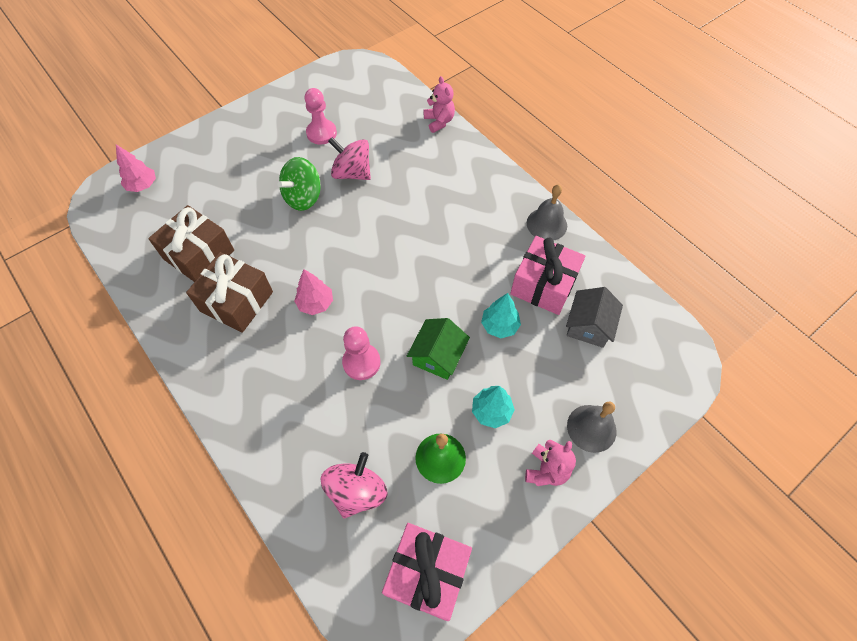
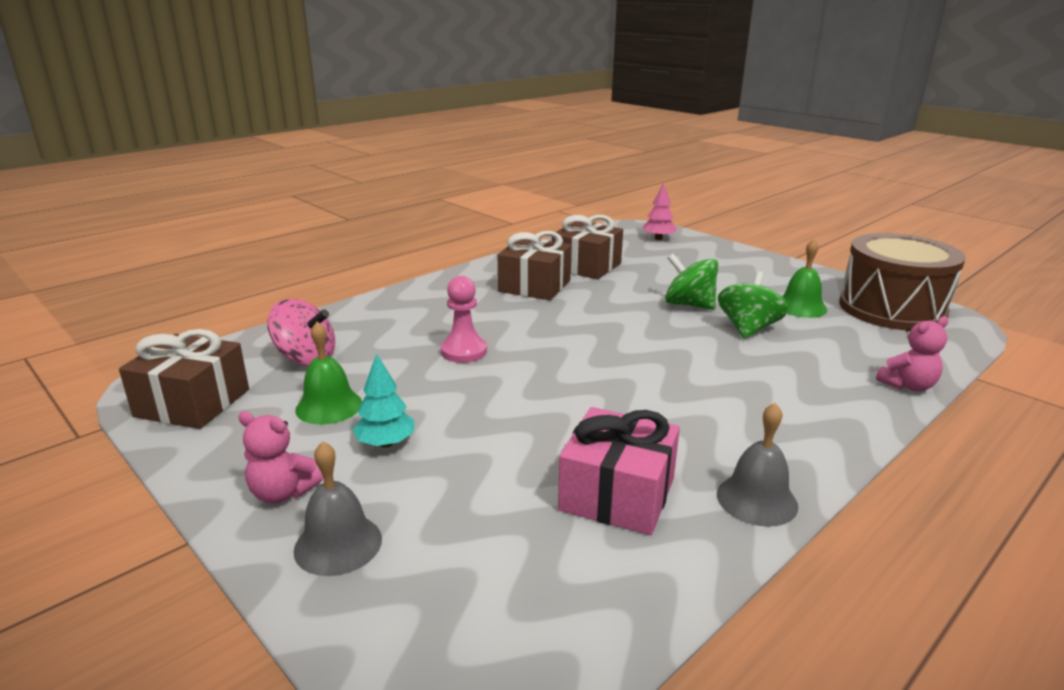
camera: 85 degrees right, 35 degrees down
pink tree [294,269,333,315] -> none
pink pawn [305,88,337,145] -> green bell [782,239,827,318]
pink spinning top [328,137,371,180] -> green spinning top [718,271,788,339]
pink gift [382,523,472,621] -> brown gift [119,329,249,429]
green house [407,318,470,380] -> none
turquoise tree [481,293,521,338] -> none
grey house [566,287,623,348] -> none
none -> brown drum [839,233,966,330]

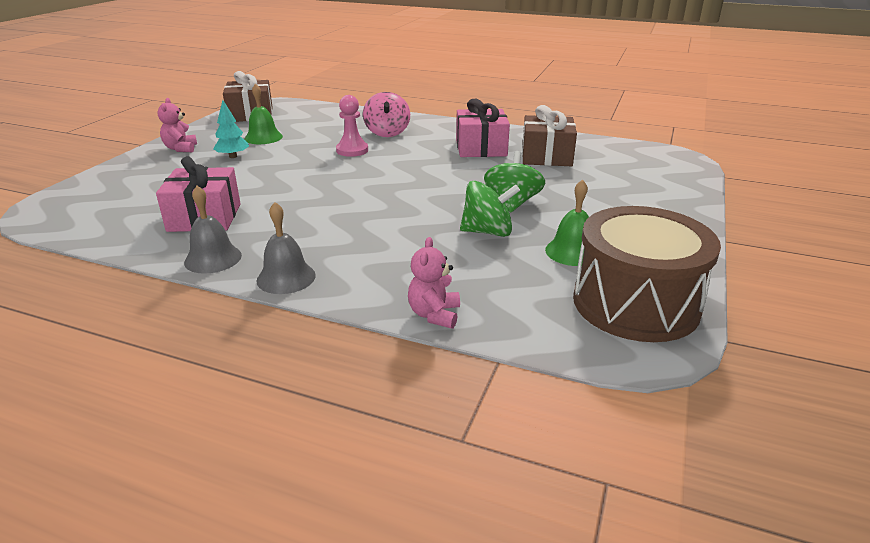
camera: 65 degrees right, 5 degrees up
pink spinning top [267,299,335,366] -> pink spinning top moved to [363,92,410,137]
grey bell [294,441,382,576] -> grey bell moved to [256,202,316,294]
brown gift [498,231,571,300] -> pink gift [456,99,510,157]
pink tree [643,183,677,240] -> none
pink teddy bear [876,316,948,391] -> pink teddy bear turned 60 degrees clockwise [408,237,460,329]

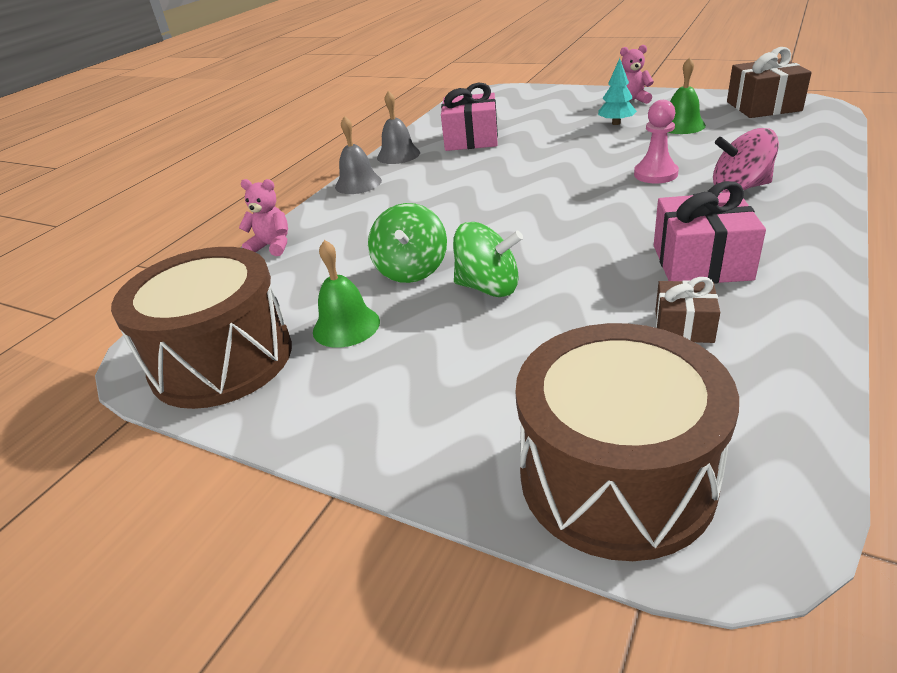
camera: 100 degrees right, 5 degrees up
brown gift [522,105,577,166] -> brown gift [656,277,720,343], size x0.59
none -> brown drum [515,323,739,561]

